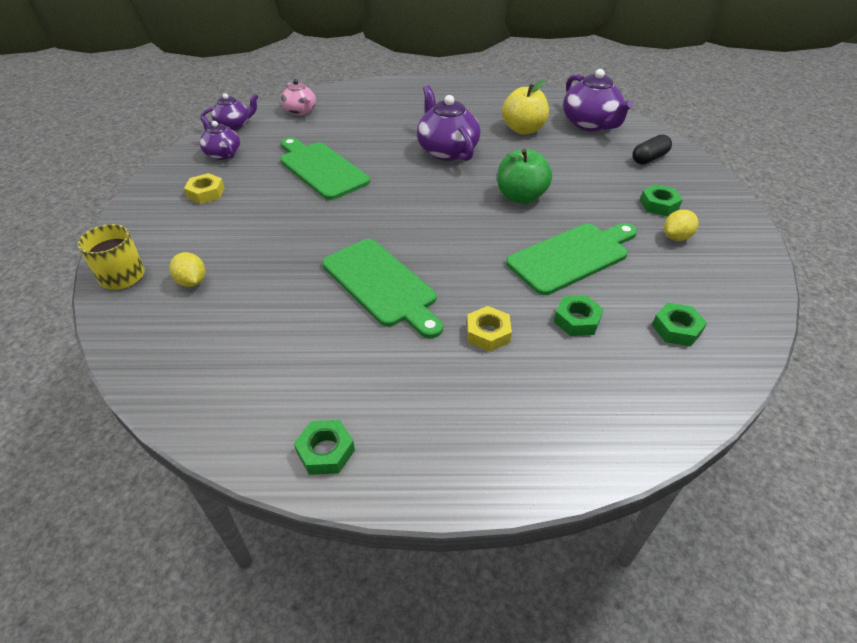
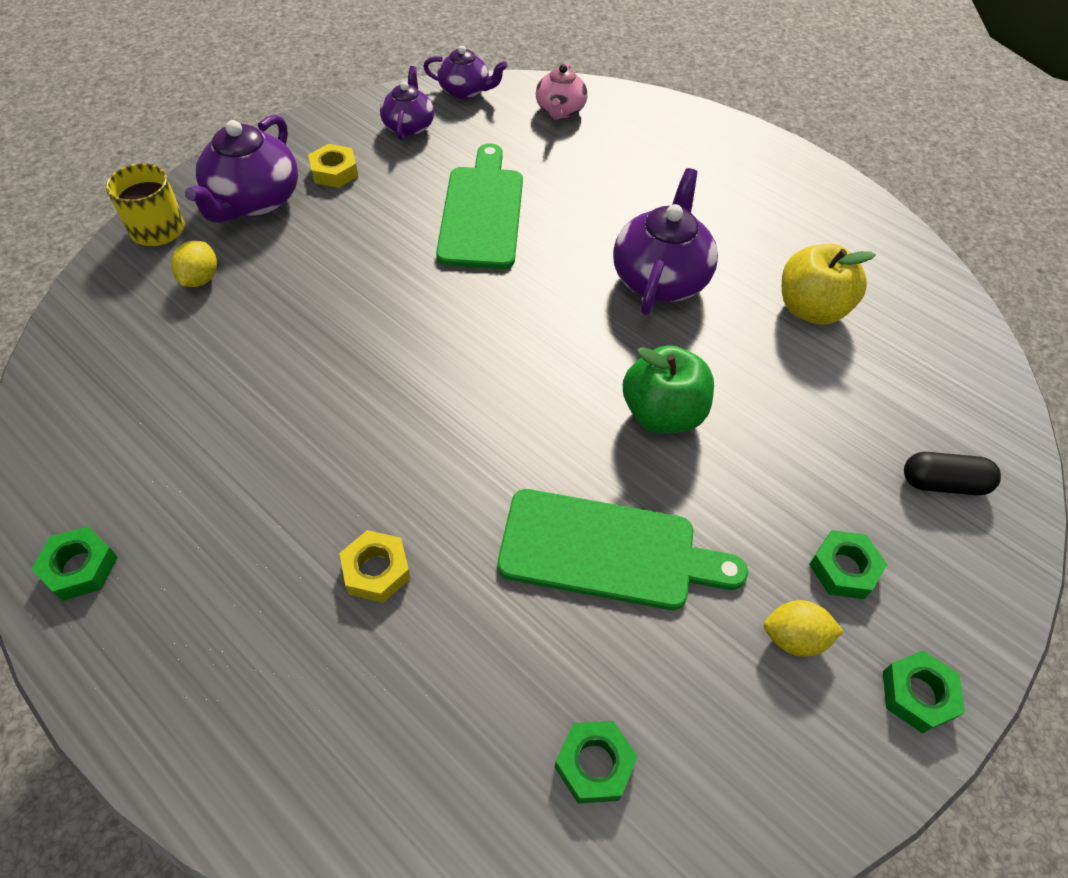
camera: 40 degrees right, 10 degrees up
green cutting board [322,239,443,338] -> none
green nut [554,295,603,336] -> green nut moved to [883,650,965,733]
purple teapot [563,69,634,131] -> purple teapot moved to [185,115,298,223]

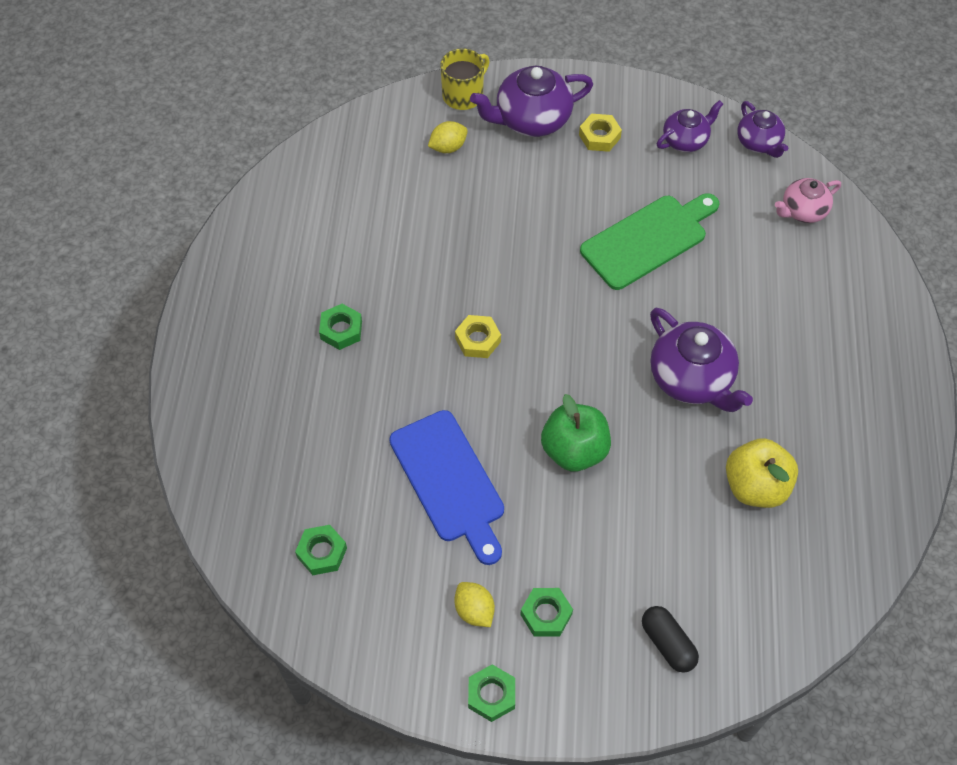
camera: 55 degrees right, 5 degrees up
green nut [31,526,118,601] -> green nut moved to [319,304,362,350]
yellow nut [339,530,411,603] -> yellow nut moved to [455,315,501,358]
green cutting board [498,489,748,610] -> blue cutting board [389,410,504,565]
purple teapot [613,168,718,315] -> purple teapot turned 75 degrees clockwise [650,308,753,412]

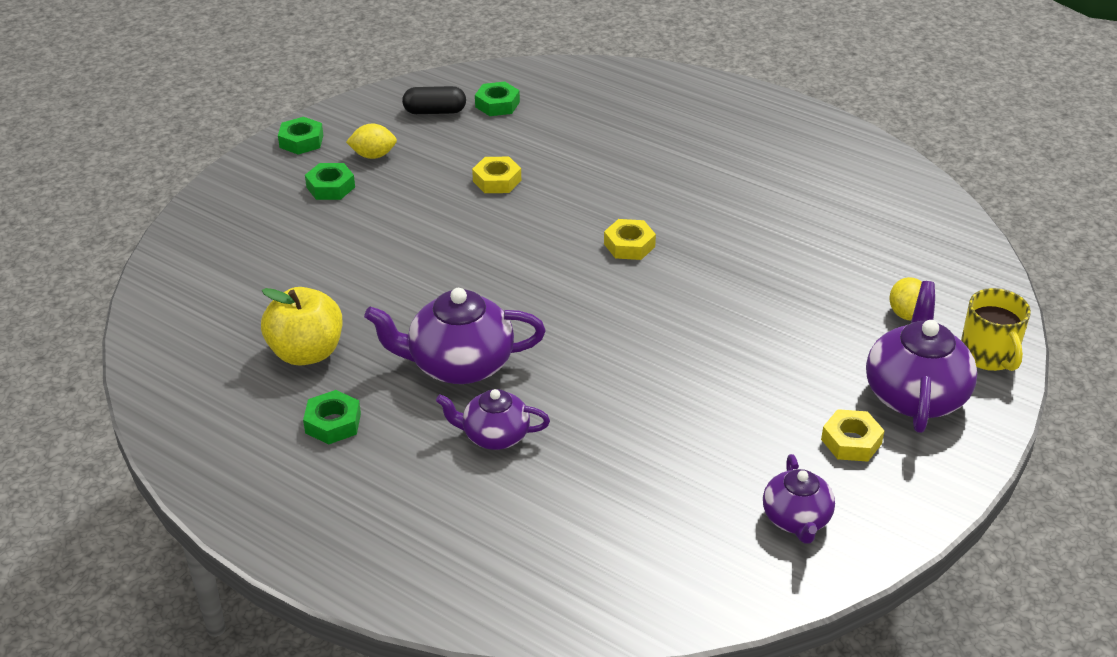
camera: 120 degrees right, 20 degrees down
green nut [319,304,362,350] -> green nut moved to [303,390,361,444]
blue cutting board [389,410,504,565] -> yellow nut [472,157,521,193]
green apple [541,394,611,472] -> none
green cutting board [580,193,719,290] -> none
black capsule [642,606,699,673] -> black capsule moved to [402,86,466,114]
purple teapot [737,101,788,158] -> purple teapot moved to [436,389,550,450]
pink teapot [775,178,841,223] -> none

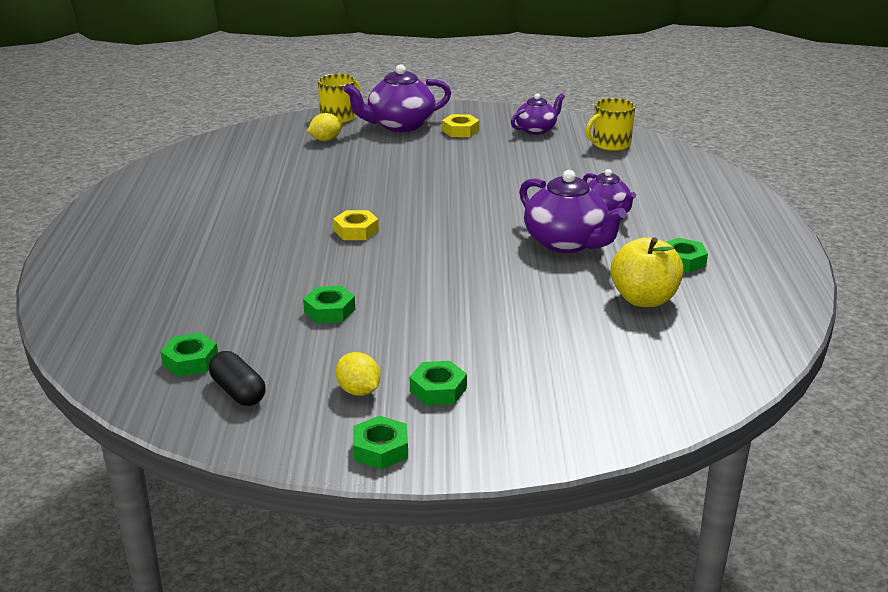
camera: 125 degrees left, 10 degrees down
yellow nut [472,157,521,193] -> green nut [303,286,355,323]
none -> yellow mug [586,98,635,151]

